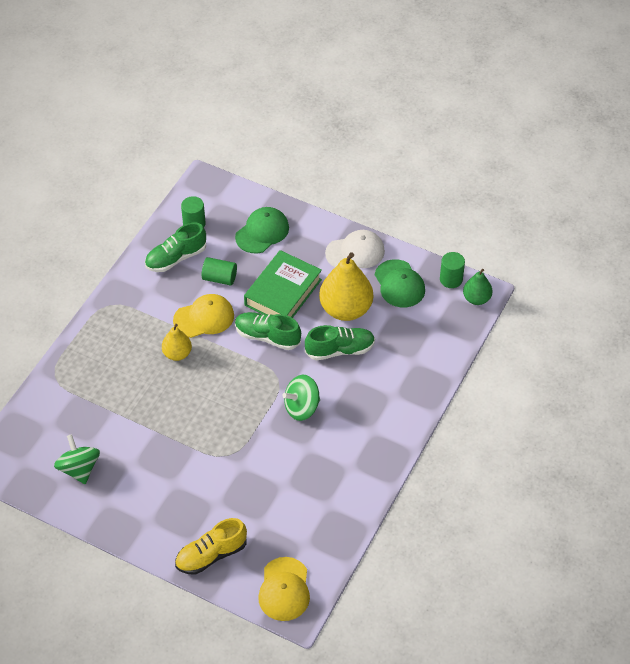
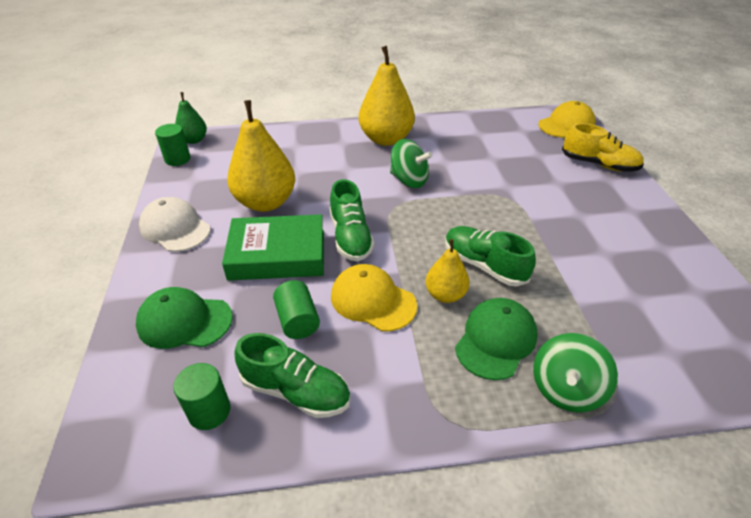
camera: 125 degrees left, 10 degrees down
green spinning top [54,434,100,484] -> green spinning top moved to [533,333,618,412]
green shoe [305,325,375,360] -> green shoe moved to [445,226,536,286]
green cap [375,259,425,308] -> green cap moved to [455,298,538,380]
none -> yellow pear [359,46,415,146]

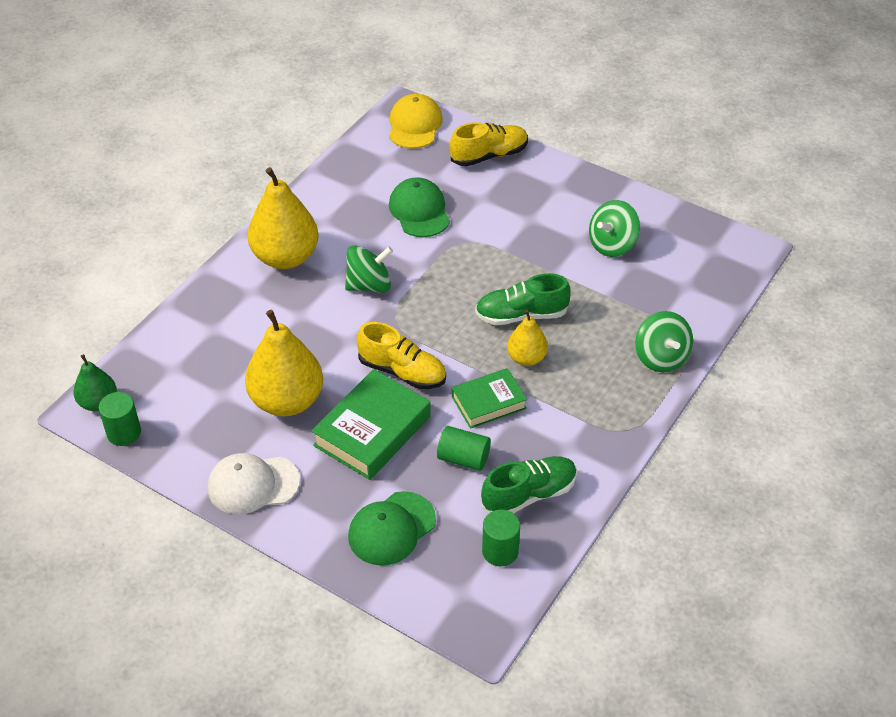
camera: 50 degrees left, 5 degrees up
green shoe [330,179,374,261] -> yellow shoe [356,322,446,389]
yellow cap [331,264,417,332] -> green book [452,368,527,429]
green cap [455,298,538,380] -> green cap moved to [389,177,450,237]
none -> green spinning top [589,200,640,257]

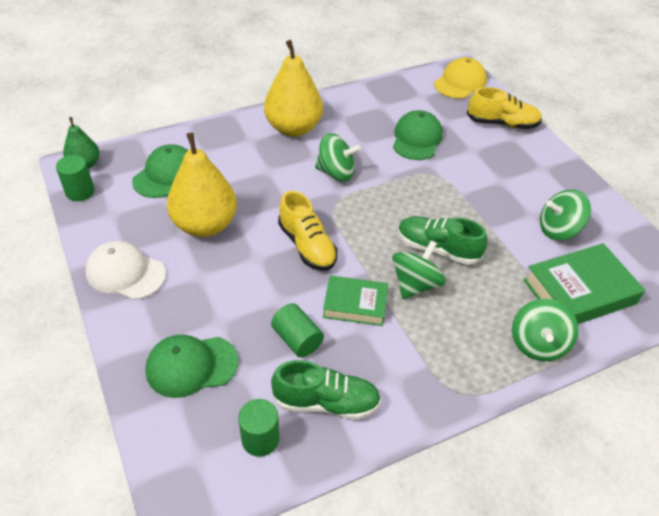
camera: 30 degrees right, 0 degrees up
green book [311,369,431,480] -> green book moved to [523,243,645,324]
yellow pear [507,310,548,366] -> green spinning top [392,240,446,299]
none -> green cap [132,144,188,198]

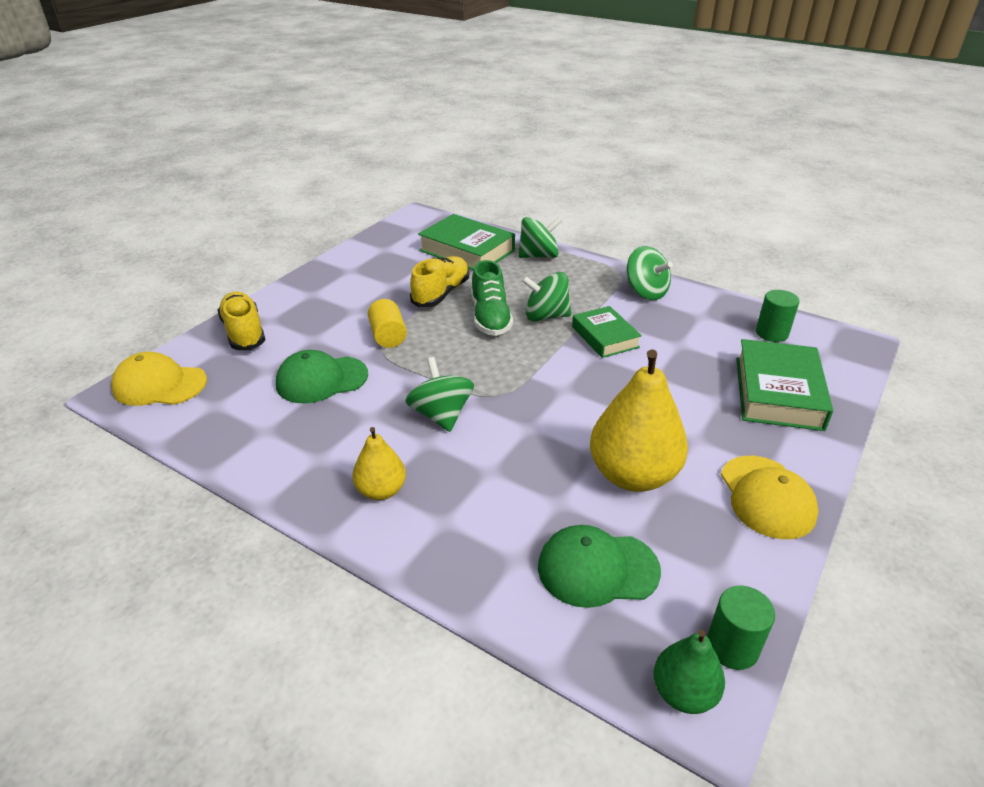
camera: 120 degrees left, 10 degrees down
white cap [85,241,166,300] -> yellow cap [721,456,818,539]
green cap [145,335,238,398] -> green book [736,339,833,431]
yellow pear [264,40,323,137] -> yellow pear [352,427,406,500], size x0.55
green cylinder [271,303,324,358] -> none
green shoe [271,360,381,420] -> none
yellow shoe [278,191,337,271] -> yellow shoe moved to [410,256,469,307]
green spinning top [540,189,591,240] -> green spinning top moved to [627,246,673,300]
none -> yellow cylinder [368,299,407,348]

